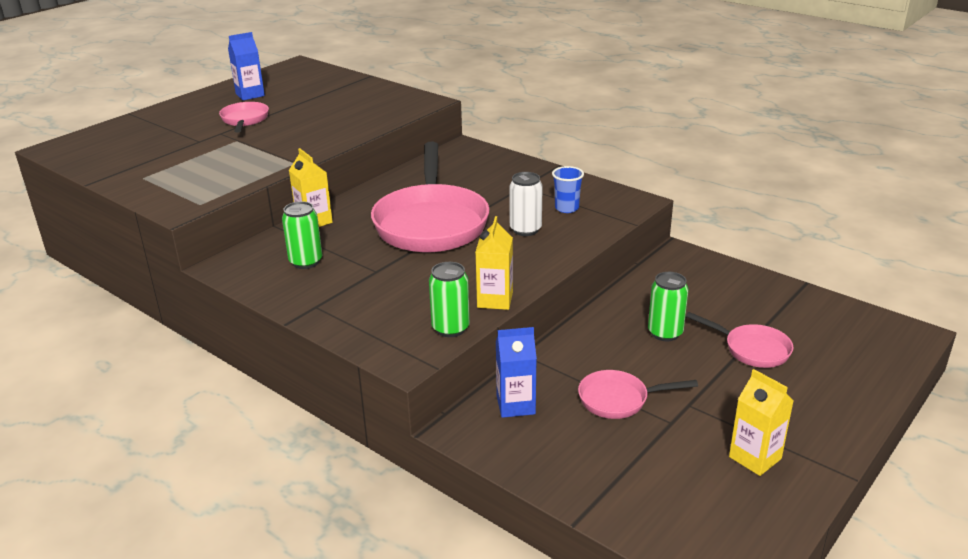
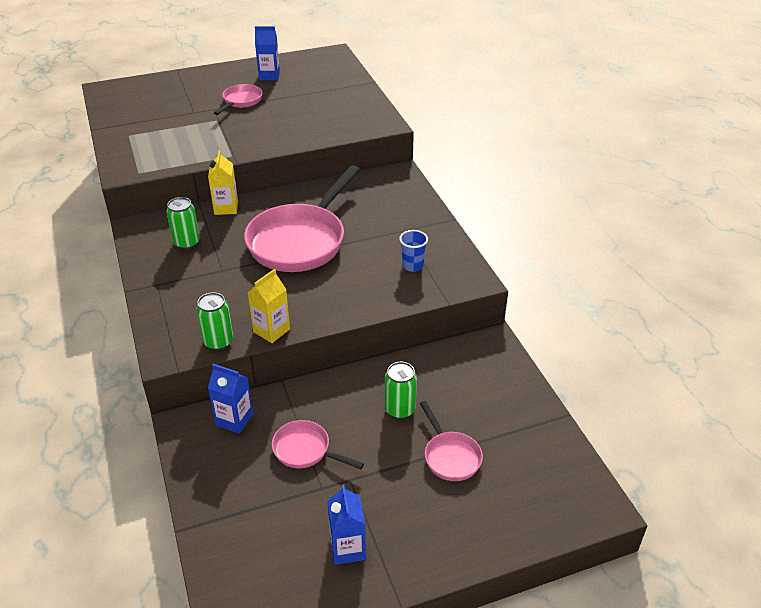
camera: 30 degrees right, 10 degrees up
white can [509,172,542,236] -> none
yellow carton [729,369,793,476] -> blue carton [327,485,366,565]

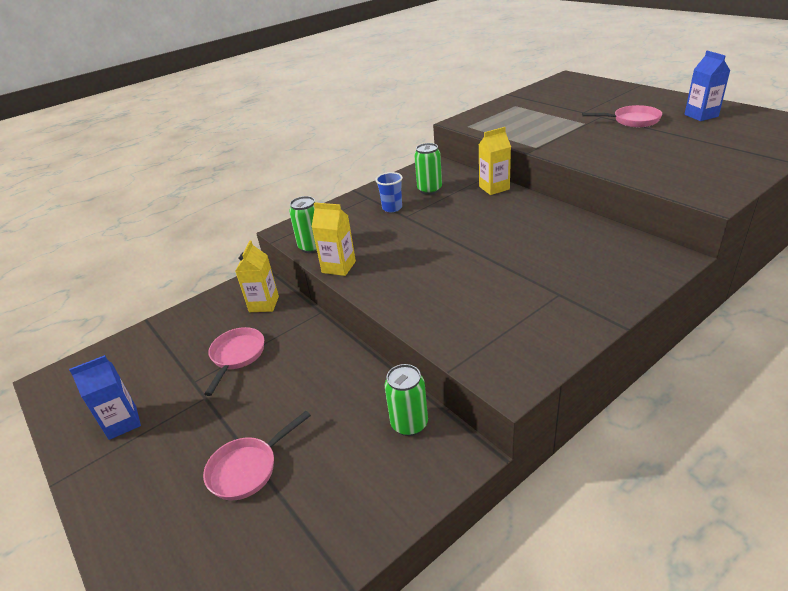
camera: 75 degrees right, 5 degrees down
blue carton [208,364,253,434] -> yellow carton [235,240,279,312]
pink pan [244,165,360,272] -> none
green can [385,362,417,419] -> green can moved to [385,364,428,436]
blue cup [399,230,428,272] -> blue cup moved to [375,172,403,212]

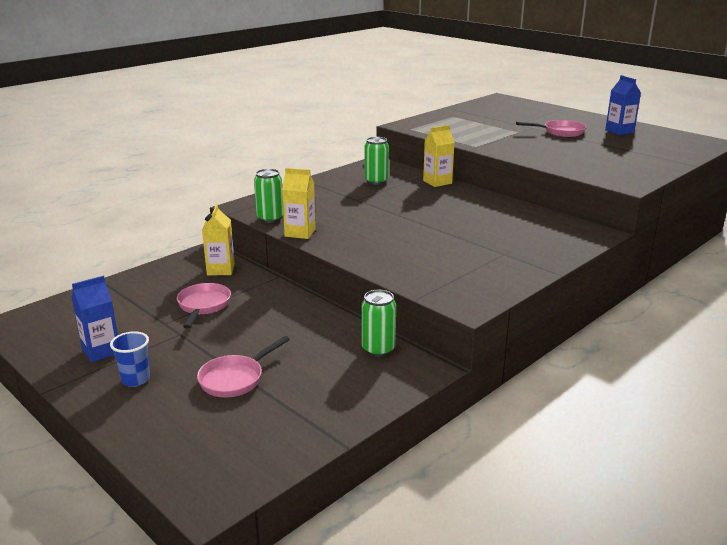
camera: 10 degrees left, 10 degrees down
blue cup [375,172,403,212] -> blue cup moved to [110,331,150,387]

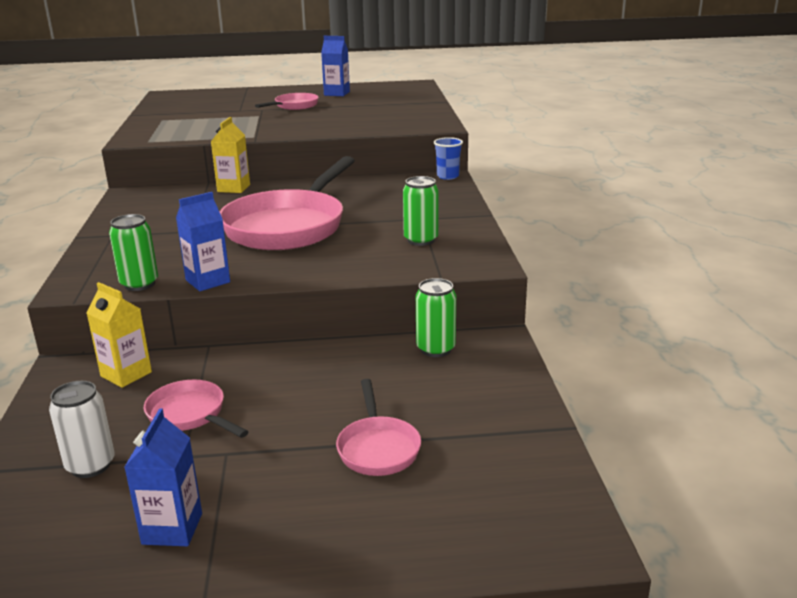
camera: 50 degrees left, 0 degrees up
blue cup [110,331,150,387] -> blue cup moved to [434,137,463,180]
yellow carton [282,168,316,239] -> blue carton [176,192,230,291]
green can [364,137,389,185] -> green can moved to [403,176,439,246]
none -> white can [49,381,115,478]
none -> pink pan [220,156,355,250]

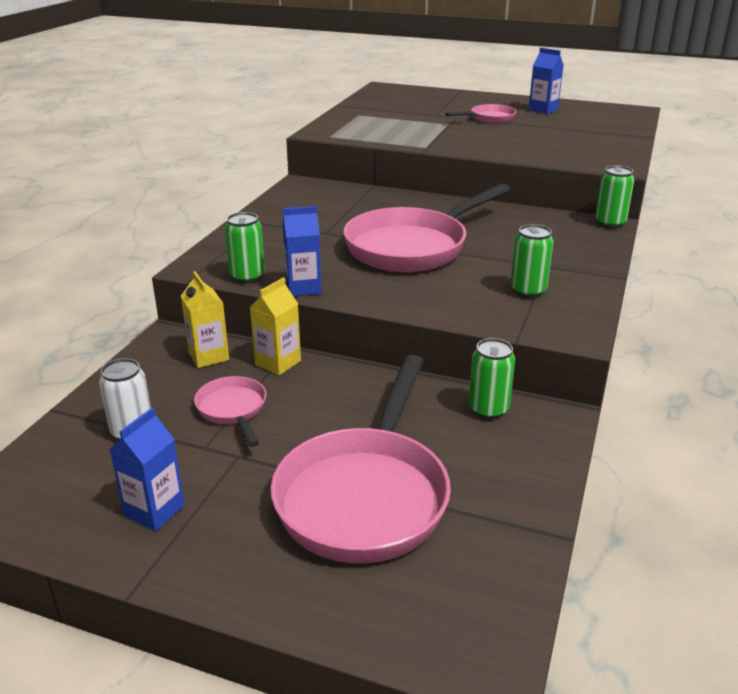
camera: 25 degrees right, 5 degrees up
yellow carton [211,117,250,193] -> yellow carton moved to [250,277,301,375]
pink pan [336,379,421,476] -> pink pan [271,355,451,563], size x2.09
blue cup [434,137,463,180] -> green can [595,165,634,228]

